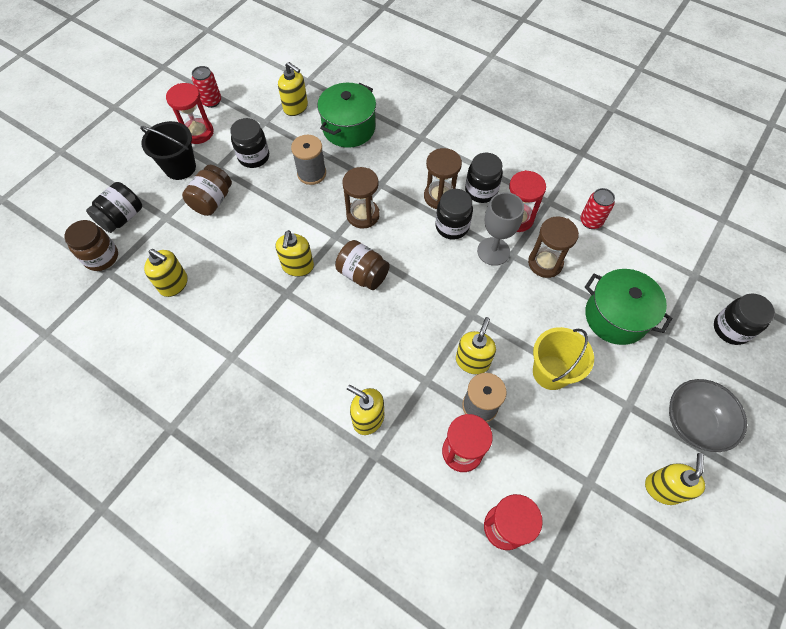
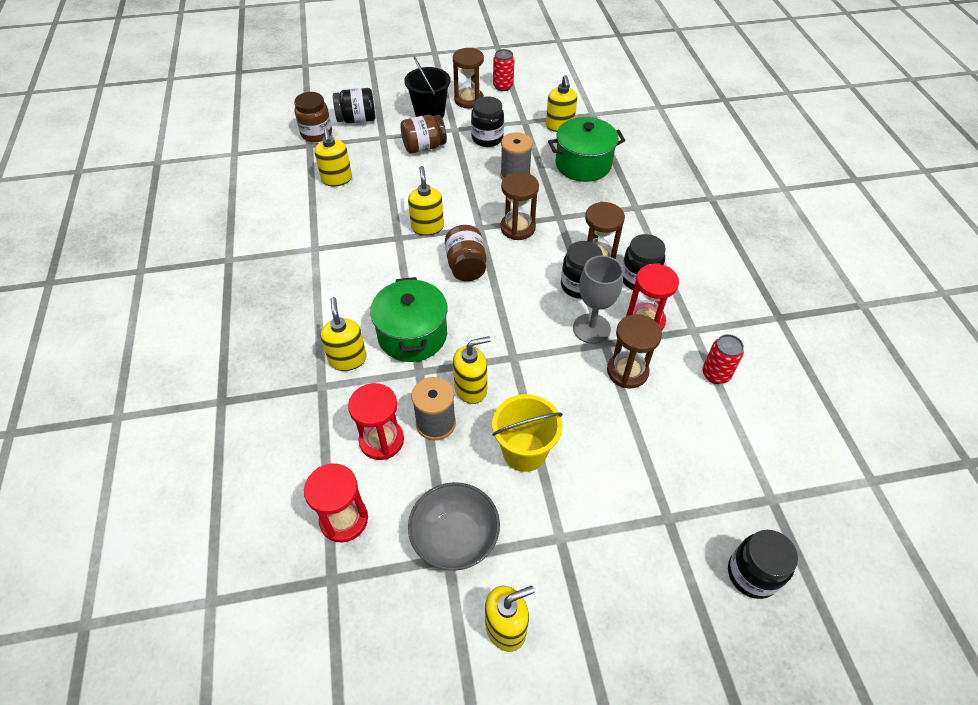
camera: 45 degrees right, 10 degrees down
red hourglass [166,83,214,144] -> brown hourglass [453,48,484,109]
yellow soap dispenser [275,230,314,277] -> yellow soap dispenser turned 120 degrees clockwise [408,166,444,236]
green pot [585,269,672,345] -> green pot moved to [370,277,448,362]
grey bowl [669,379,747,452] -> grey bowl moved to [408,482,500,571]

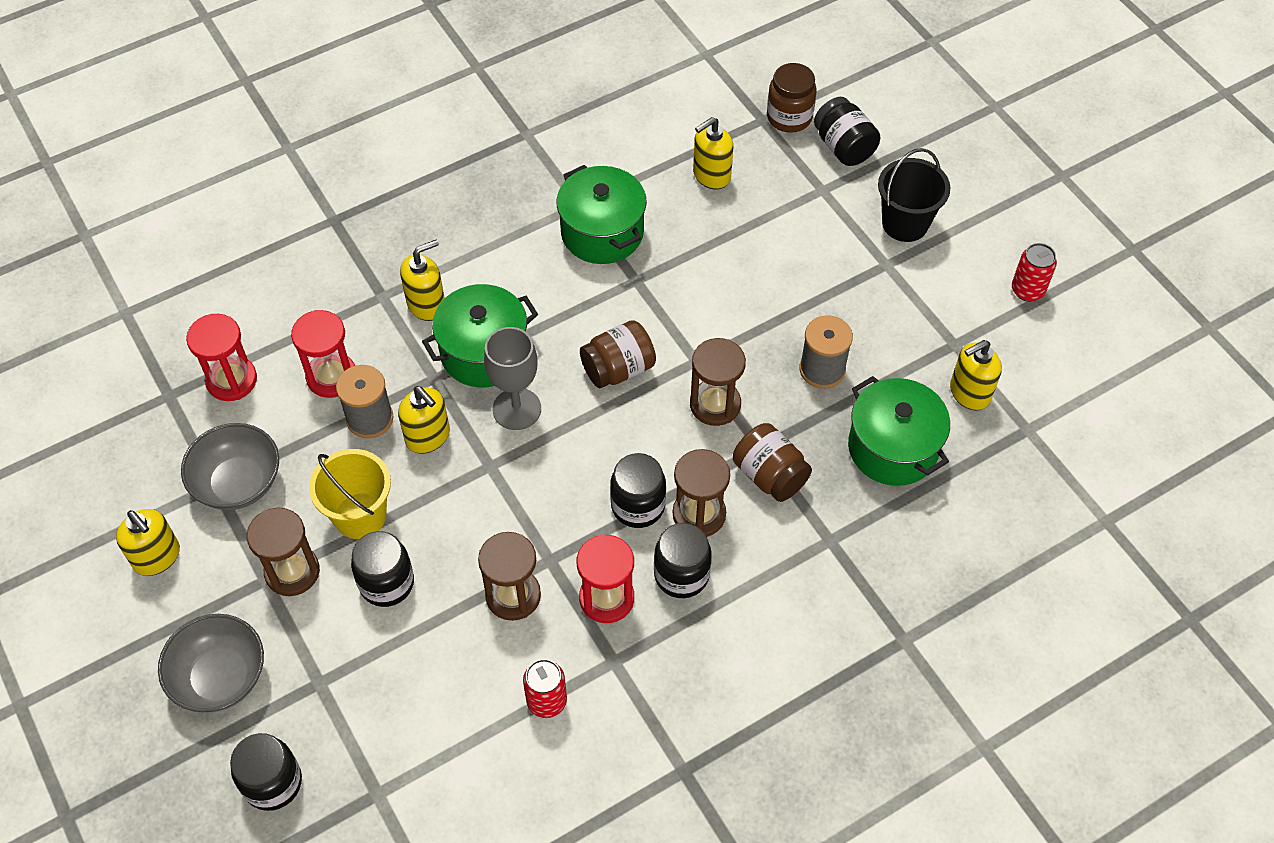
camera: 70 degrees right, 5 degrees up
brown jar [400,115,447,154] -> brown jar moved to [733,423,812,502]
yellow soap dispenser [408,166,444,236] -> none
brown hourglass [453,48,484,109] -> brown hourglass moved to [247,508,320,596]
black jar [471,96,504,147] -> black jar moved to [351,531,414,607]
grey goblet [573,256,623,344] -> grey goblet moved to [484,327,541,430]
none -> grey bowl [158,614,264,712]
none -> green pot [556,165,647,264]

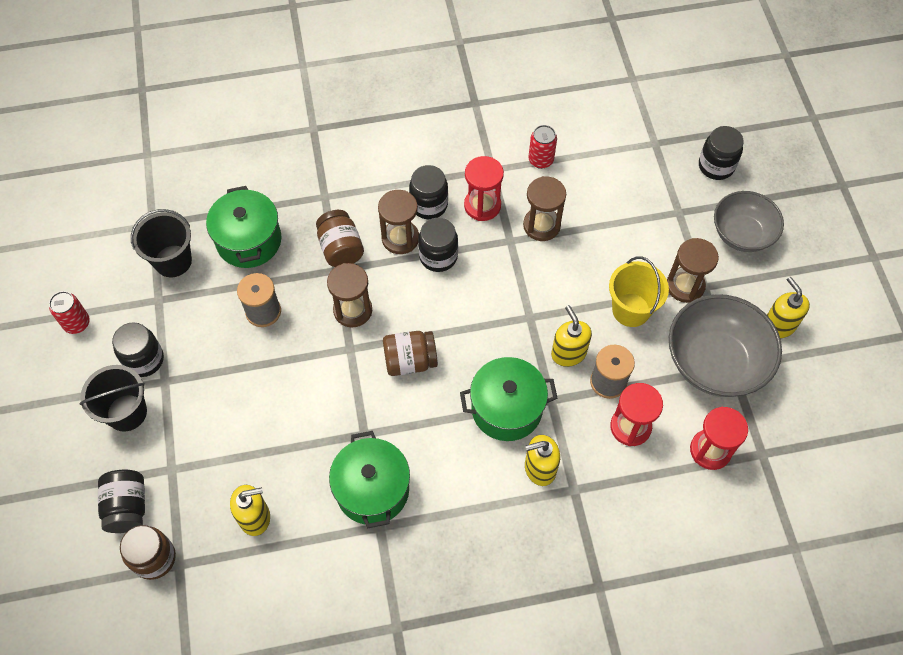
camera: 160 degrees left, 5 degrees up
grey bowl [181,423,279,510] -> grey bowl [669,294,782,397], size x1.50
black jar [351,531,414,607] -> black jar moved to [112,322,164,377]
grey goblet [484,327,541,430] -> none
yellow soap dispenser [950,340,1002,411] -> black bucket [131,209,192,277]

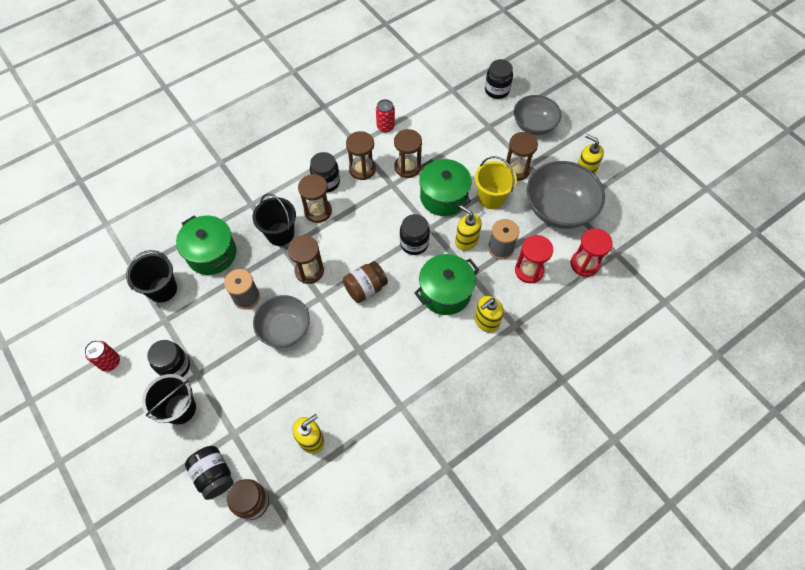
camera: 25 degrees left, 0 degrees up
brown jar [316,210,364,267] -> black bucket [253,193,296,246]
green pot [329,431,410,528] -> green pot moved to [419,159,471,216]
black jar [418,218,458,272] -> black jar moved to [400,214,430,255]
red hourglass [464,156,504,221] -> brown hourglass [346,131,376,180]
none -> grey bowl [253,295,310,347]

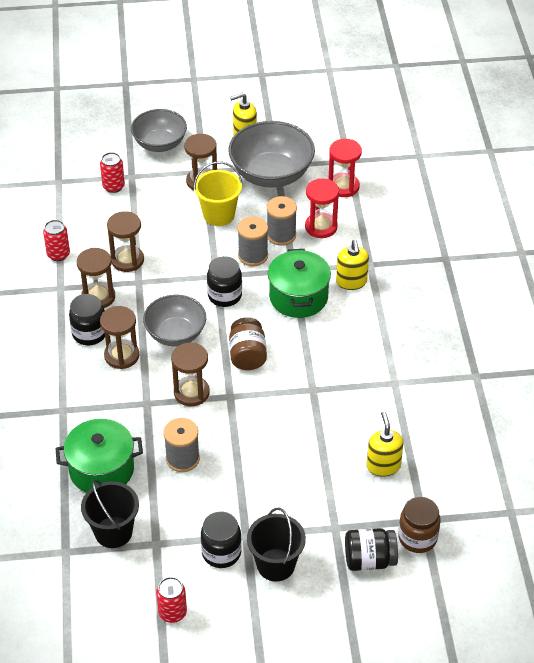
camera: 60 degrees left, 15 degrees down
black bucket [253,193,296,246] -> none
grey bowl [253,295,310,347] -> grey bowl moved to [143,295,206,346]
green pot [419,159,471,216] -> none
yellow soap dispenser [455,205,482,251] -> grey spool [237,216,268,266]
black jar [485,59,513,99] -> none
none -> red can [100,152,125,193]

